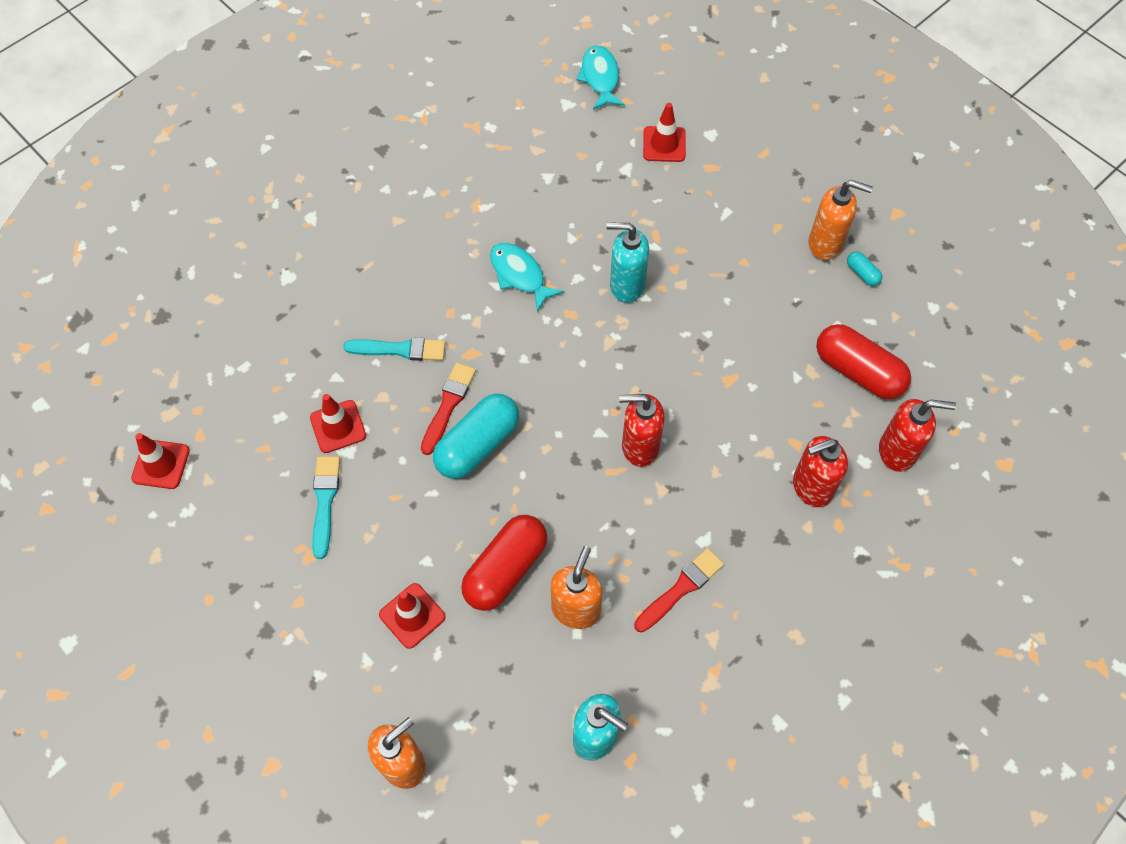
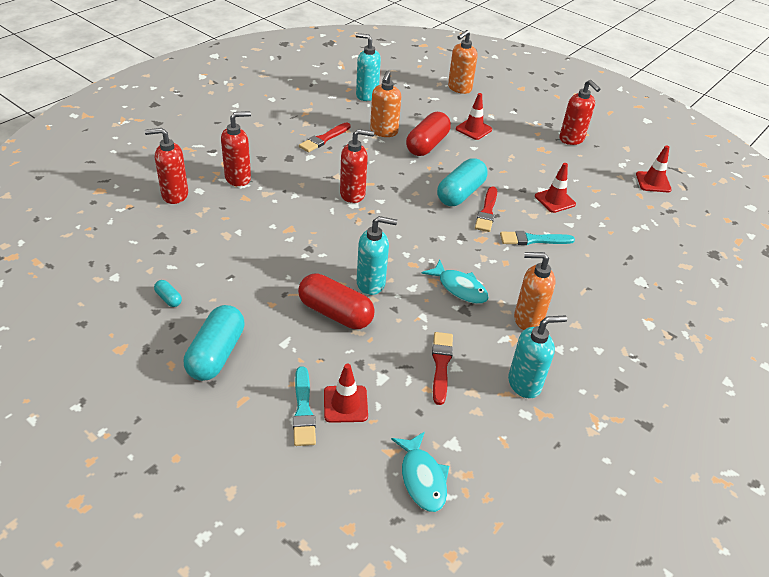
camera: 170 degrees right, 20 degrees down
turquoise brush [312,456,340,559] -> turquoise brush moved to [293,366,316,446]
orange soap dispenser [809,180,873,260] -> orange soap dispenser moved to [514,252,556,330]
red capsule [816,324,911,399] -> red capsule moved to [298,273,375,329]
none -> turquoise capsule [184,305,245,381]
none -> red brush [432,332,453,405]
none -> turquoise soap dispenser [508,315,567,399]
none -> red soap dispenser [559,80,600,145]

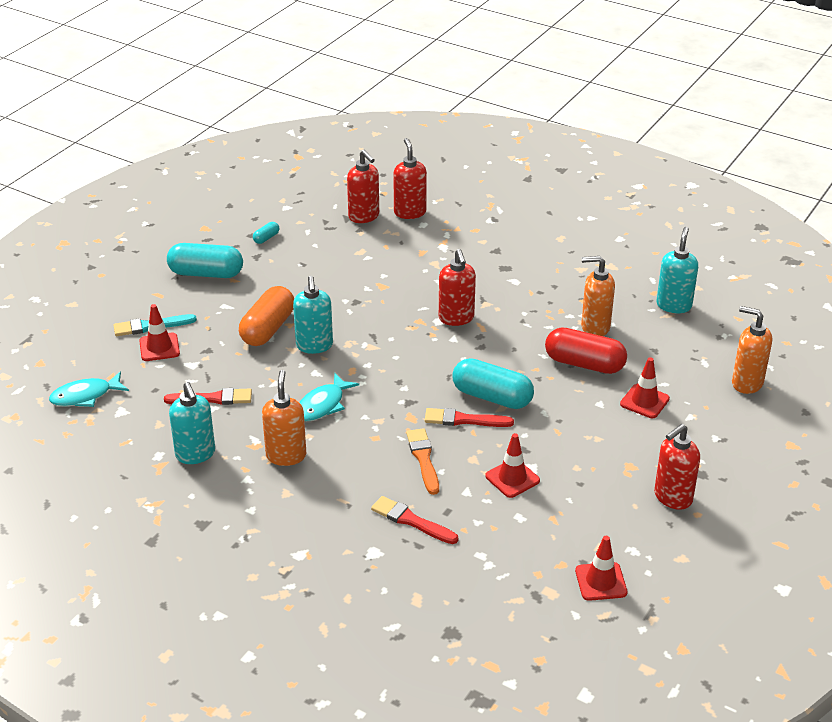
camera: 85 degrees right, 5 degrees down
red soap dispenser [221,111,251,187] -> red soap dispenser moved to [347,150,379,223]
red capsule [298,273,375,329] -> orange capsule [239,286,294,346]
red brush [299,122,351,152] -> red brush moved to [371,496,458,544]
turquoise brush [500,231,575,245] -> orange brush [406,428,439,495]

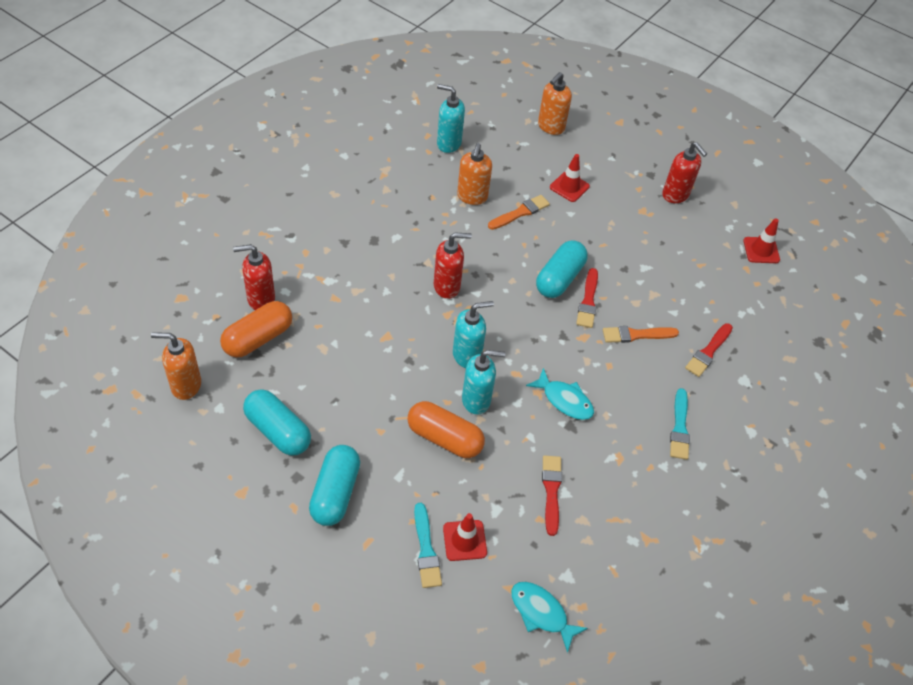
camera: 90 degrees left, 15 degrees up
turquoise fish [49,372,129,407] -> turquoise fish turned 150 degrees clockwise [511,582,588,653]
turquoise soap dispenser [169,382,215,464] -> turquoise soap dispenser moved to [453,301,494,368]
turquoise capsule [253,222,279,244] -> turquoise capsule [243,390,311,456], size x2.27
orange soap dispenser [262,370,306,466] -> orange soap dispenser moved to [151,332,201,400]
red soap dispenser [347,150,379,223] -> orange capsule [220,301,292,357]
red traffic cone [485,433,540,498] -> none
red capsule [545,327,627,374] -> orange brush [488,195,550,230]
none -> turquoise brush [670,388,690,460]

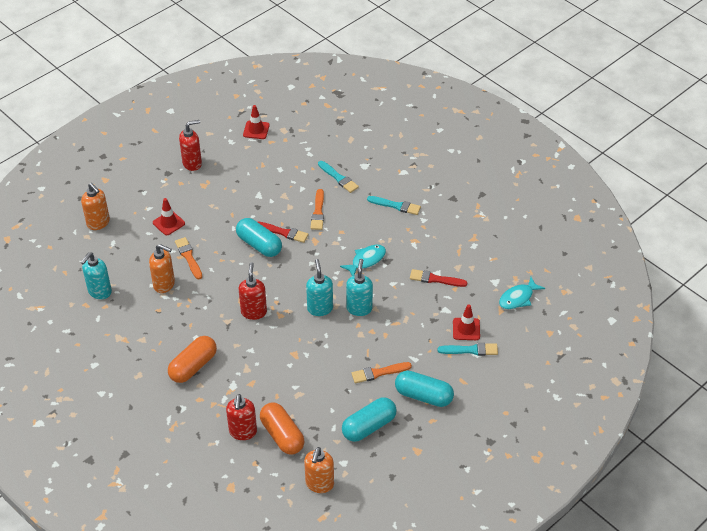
camera: 75 degrees left, 5 degrees down
orange capsule [408,401,485,458] -> orange capsule moved to [168,336,217,383]
red brush [685,323,733,377] -> turquoise brush [318,161,359,193]
none -> orange brush [351,362,412,383]

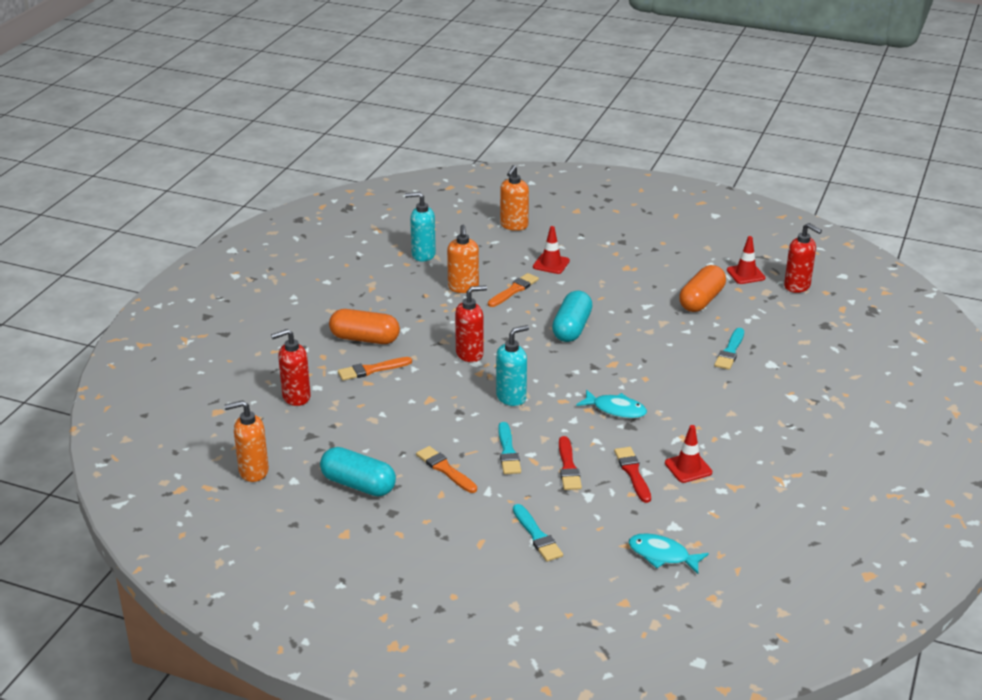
camera: 65 degrees right, 15 degrees down
red soap dispenser [179,120,202,171] -> red soap dispenser moved to [784,223,822,293]
red brush [258,222,308,243] -> red brush moved to [559,436,582,490]
orange capsule [260,403,304,454] -> orange capsule moved to [679,265,726,312]
orange brush [311,189,324,230] -> orange brush moved to [338,357,412,381]
turquoise soap dispenser [346,259,373,316] -> none
turquoise brush [367,196,421,215] -> turquoise brush moved to [498,422,521,474]
turquoise capsule [395,370,454,407] -> none
red traffic cone [453,304,480,340] -> red traffic cone moved to [665,425,712,483]

